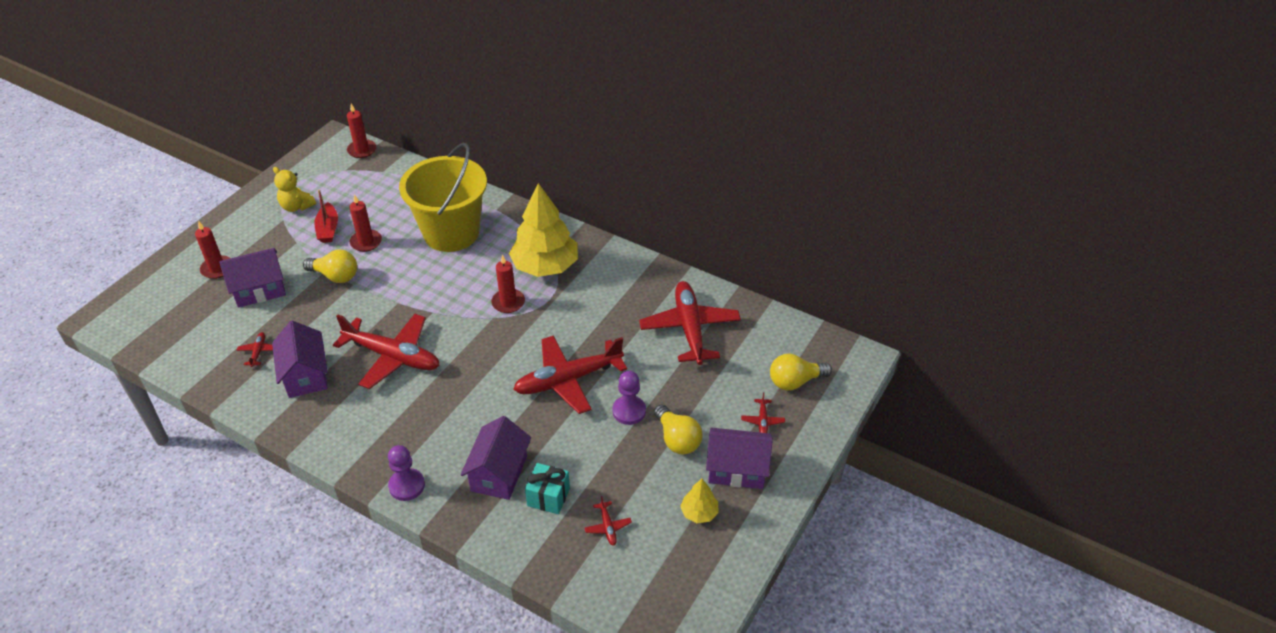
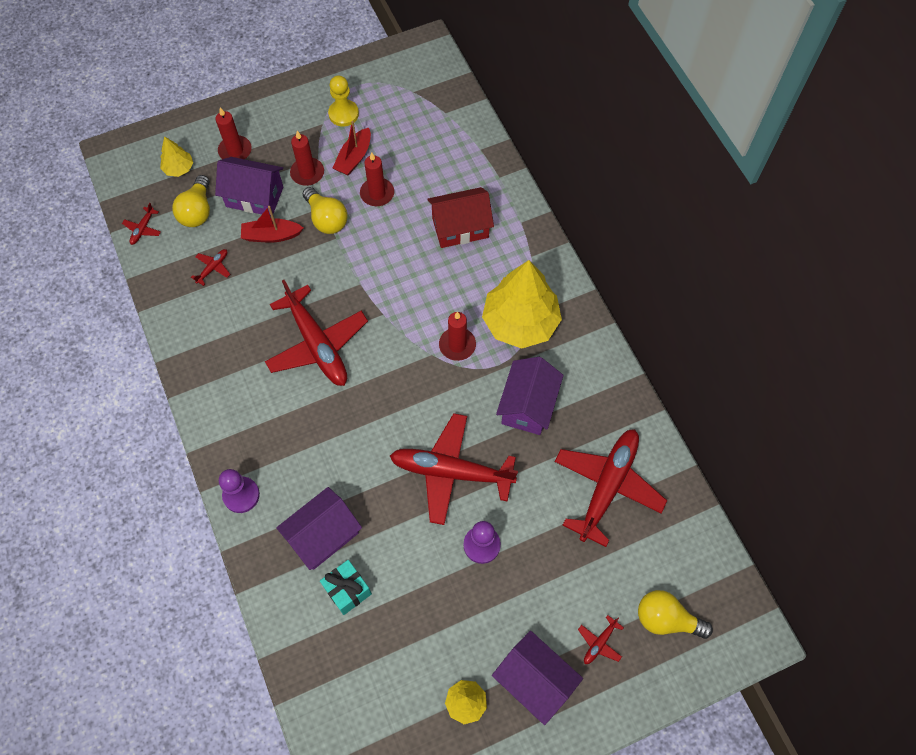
camera: 35 degrees right, 20 degrees up
purple house [272,321,328,398] -> purple house moved to [496,357,563,435]
yellow teddy bear [273,167,316,212] -> yellow pawn [328,75,359,127]
red candle [347,104,376,158] -> red candle moved to [290,131,324,186]
yellow bucket [399,143,487,252] -> red house [427,187,494,248]
red plane [584,496,632,546] -> red plane moved to [122,203,161,245]
yellow light bulb [654,404,702,454] -> yellow light bulb moved to [172,175,210,227]
none -> yellow tree [160,136,193,177]
none -> red boat [241,206,303,243]

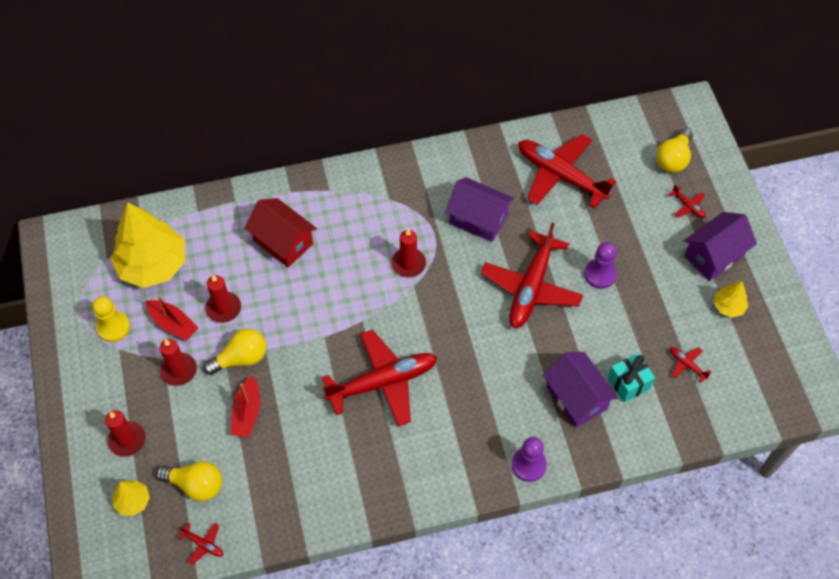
camera: 80 degrees left, 5 degrees down
red plane [191,249,230,286] -> red plane moved to [670,347,712,383]
purple house [215,157,283,216] -> none
red house [427,187,494,248] -> red house turned 45 degrees counterclockwise [245,198,317,267]
yellow tree [482,260,562,349] -> yellow tree moved to [111,202,185,288]

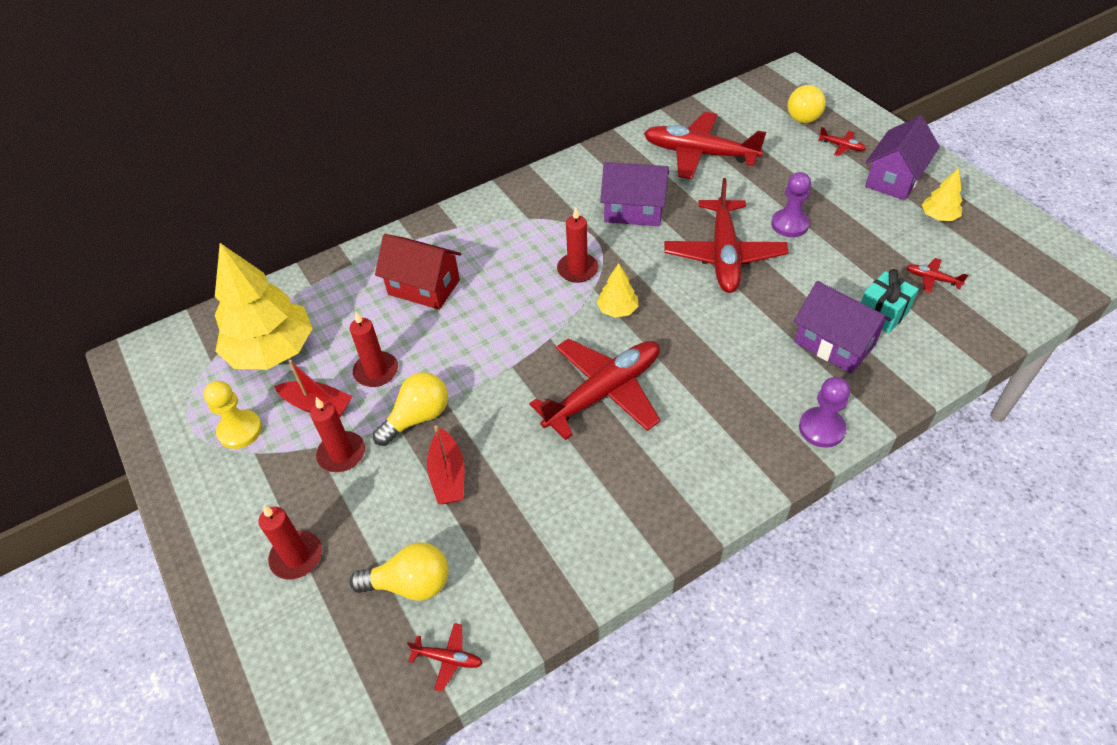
camera: 15 degrees left, 10 degrees down
yellow tree [112,480,150,516] -> yellow tree moved to [597,263,639,318]

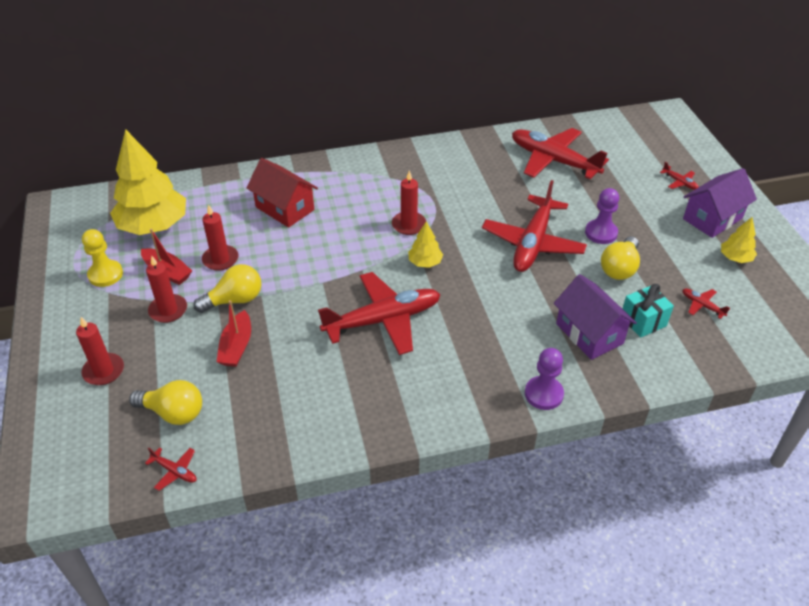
camera: 15 degrees right, 5 degrees down
purple house [600,162,669,226] -> none
yellow light bulb [787,83,826,123] -> yellow light bulb moved to [601,236,640,280]

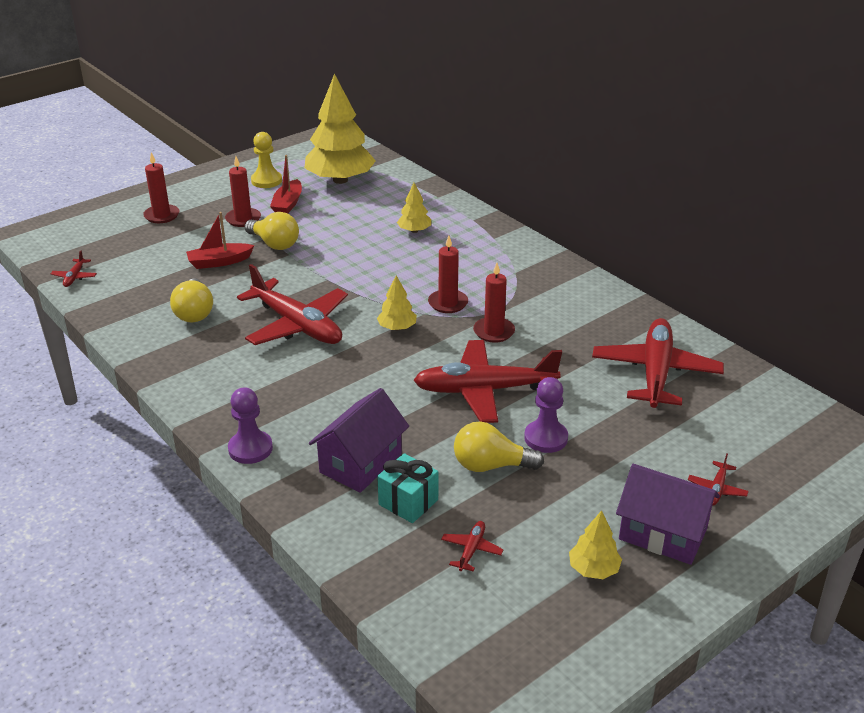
camera: 65 degrees right, 10 degrees down
yellow light bulb [129,380,202,425] -> yellow light bulb moved to [170,278,213,322]
red candle [202,204,239,271] -> red candle moved to [473,263,515,343]
red house [247,158,318,228] -> yellow tree [397,183,431,233]

